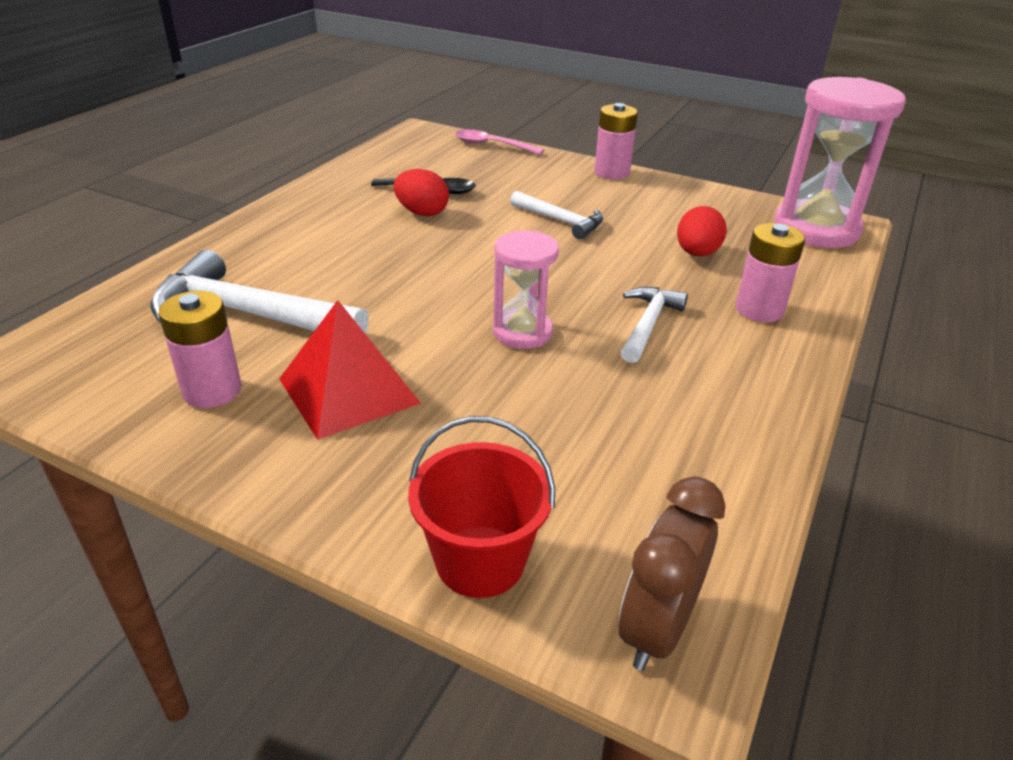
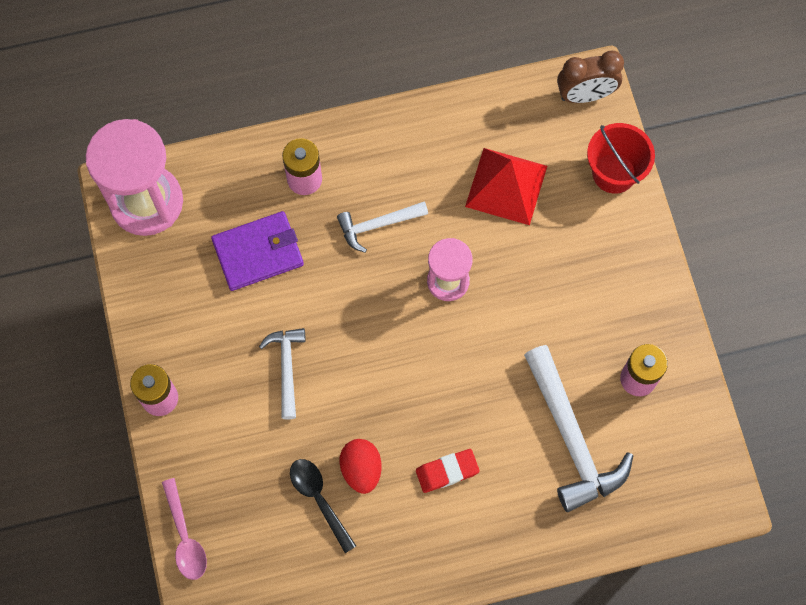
camera: 130 degrees left, 35 degrees up
red pyramid [279,300,421,440] -> red pyramid moved to [465,148,547,225]
red egg [677,206,727,256] -> purple wallet [211,211,304,291]
none -> red eraser [416,449,480,493]

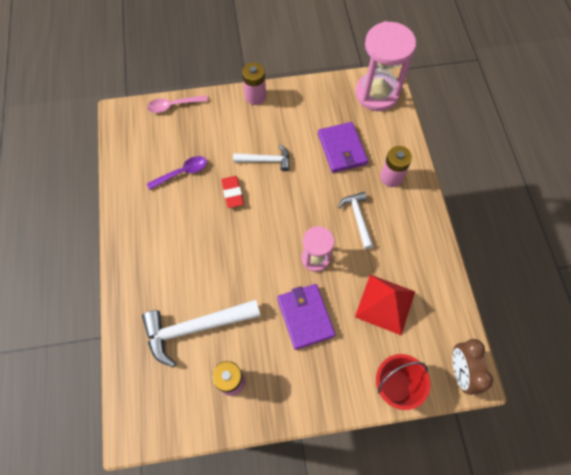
camera: 95 degrees right, 5 degrees down
black spoon [290,459,356,553] -> purple spoon [147,156,207,190]
red egg [339,439,381,494] -> none
red eraser [416,449,480,493] -> red eraser moved to [221,176,244,208]
none -> purple wallet [277,284,336,350]

